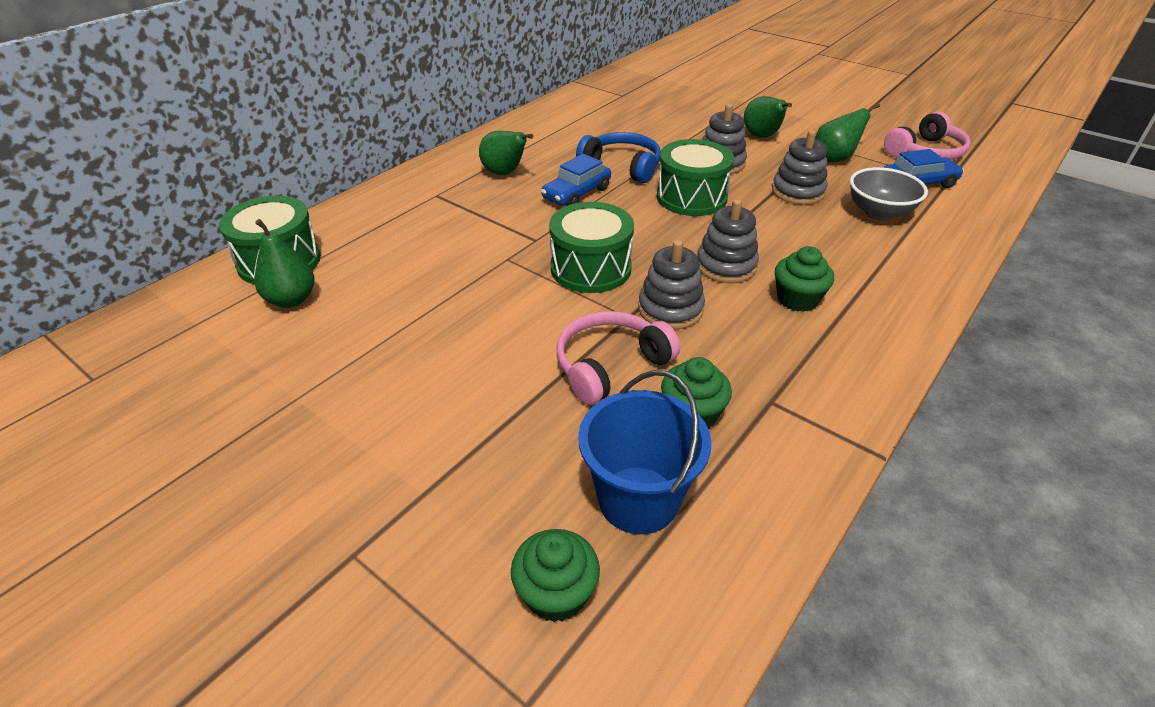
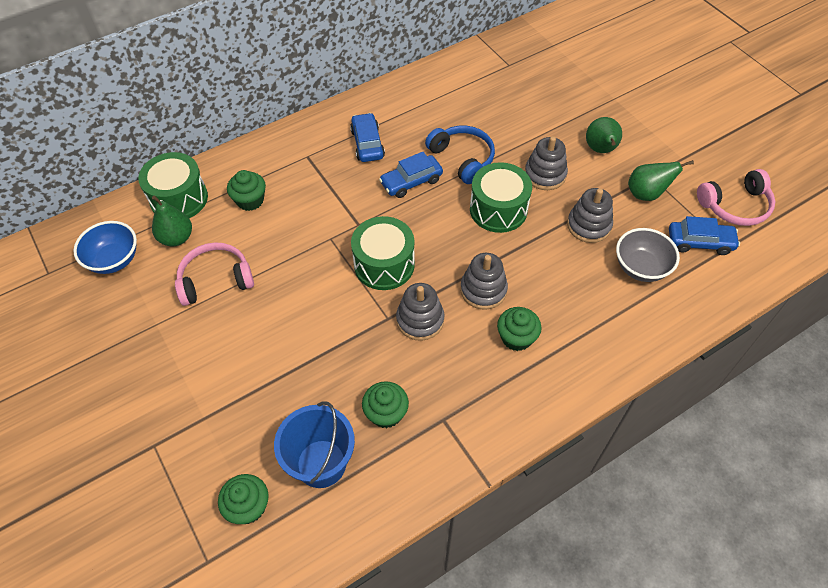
camera: 20 degrees right, 15 degrees up
green pear [479,131,533,175] -> blue car [350,113,385,162]
pink headphones [557,311,680,405] -> pink headphones moved to [175,242,254,306]
none -> blue bowl [73,221,137,274]
none -> green cupcake [227,170,266,211]

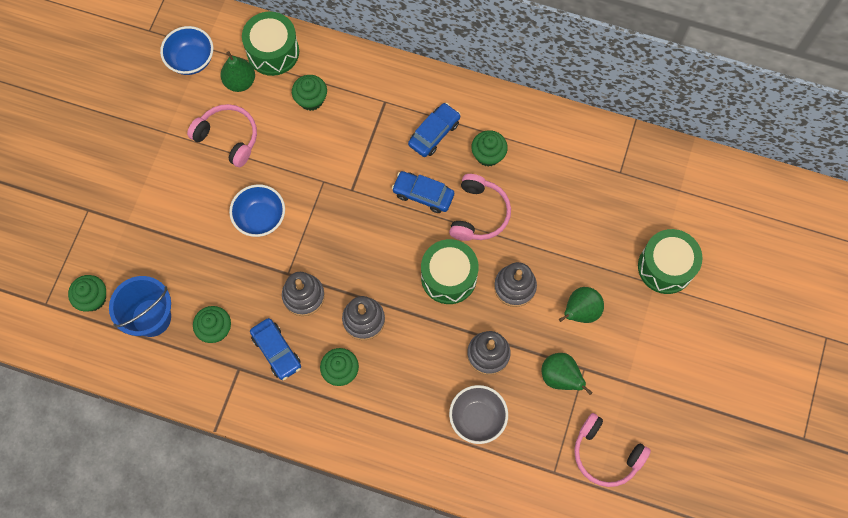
camera: 50 degrees right, 15 degrees up
green drum [351,216,415,290] -> green drum moved to [638,229,703,294]
blue headphones [425,126,495,184] -> pink headphones [449,174,511,241]
blue car [669,216,740,255] -> blue car moved to [250,318,301,380]
none -> blue bowl [229,184,285,237]
none -> green cupcake [471,130,508,167]

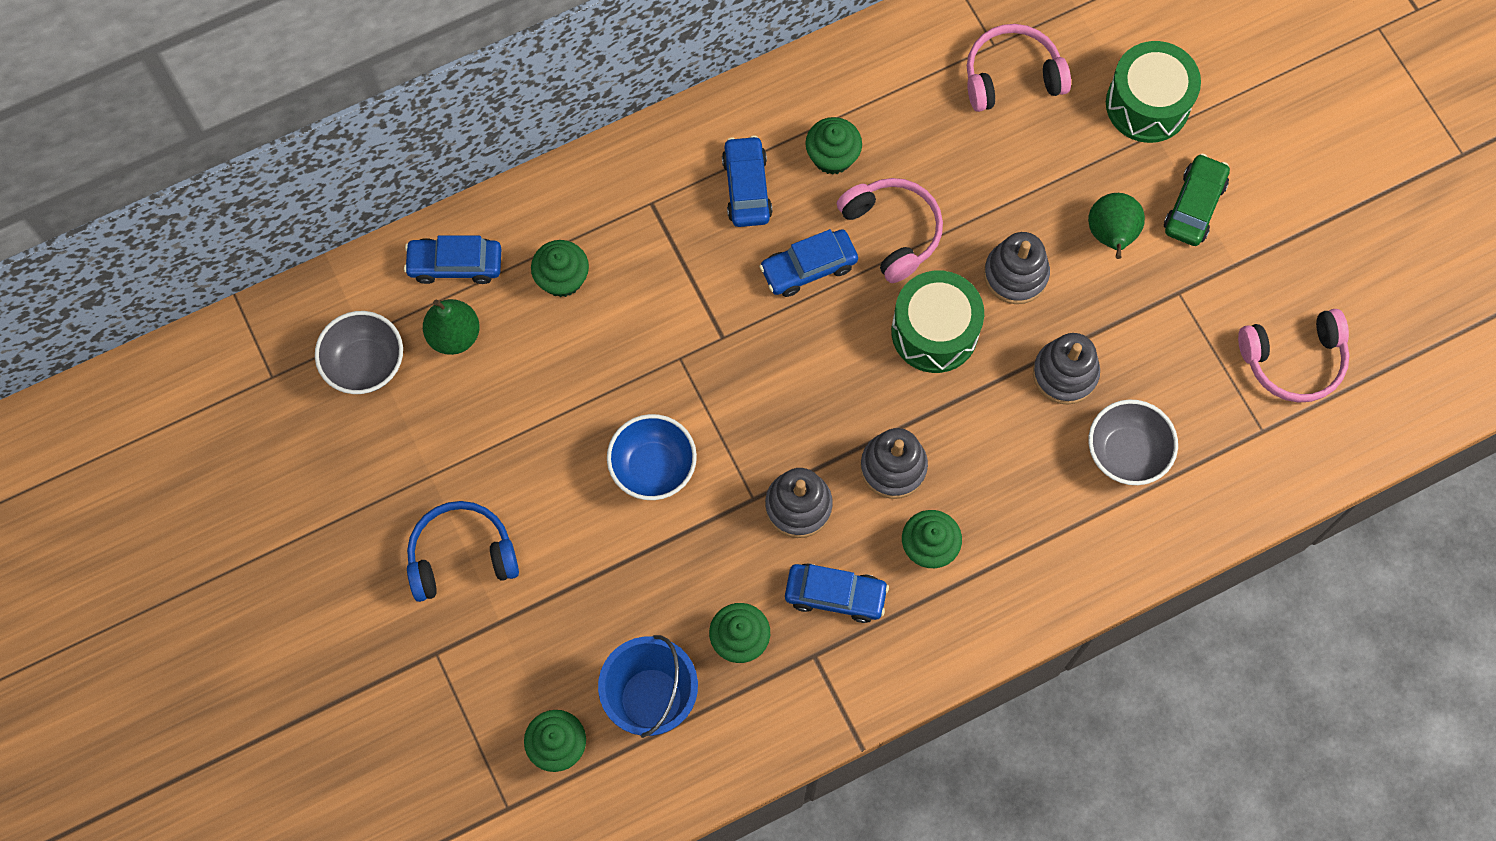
camera: 45 degrees left, 0 degrees up
blue bowl [160,26,213,75] -> grey bowl [315,311,403,394]
pink headphones [187,104,257,167] -> pink headphones moved to [967,24,1071,112]
green drum [242,12,299,76] -> blue car [404,235,501,284]
green pear [542,353,593,395] -> none
none -> blue headphones [407,501,519,602]
none -> green car [1164,154,1230,246]

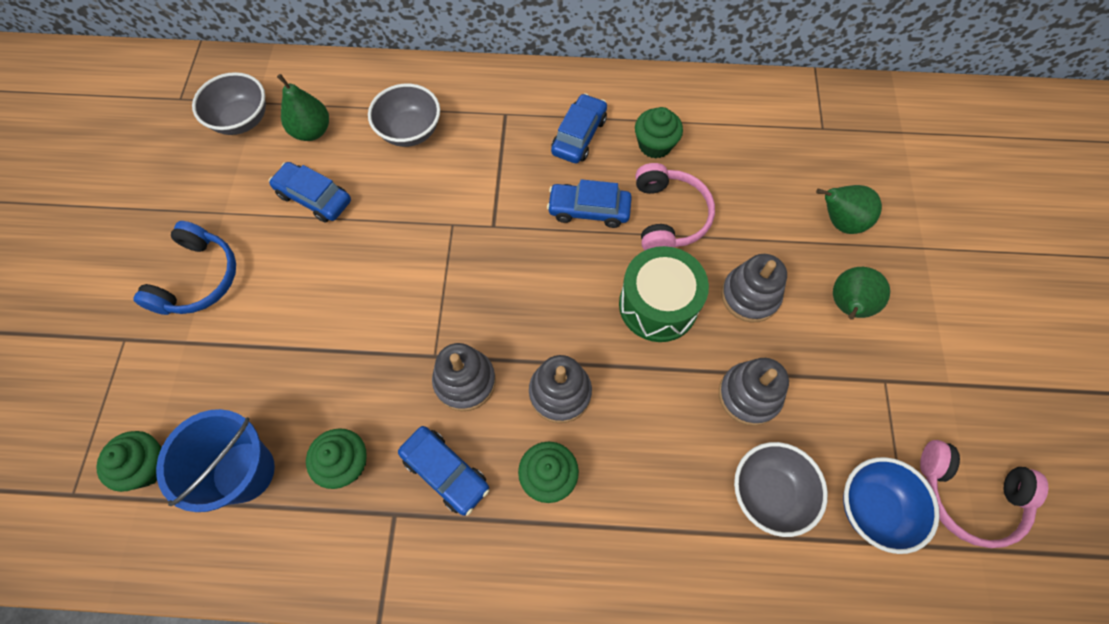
camera: 30 degrees right, 5 degrees down
blue car [404,235,501,284] -> blue car moved to [269,162,351,223]
blue headphones [407,501,519,602] -> blue headphones turned 90 degrees clockwise [133,221,236,315]
green cupcake [531,240,589,297] -> grey bowl [368,84,440,147]
blue bowl [607,414,697,500] -> blue bowl moved to [843,457,940,554]
pink headphones [967,24,1071,112] -> none
green drum [1106,41,1201,143] -> none
green car [1164,154,1230,246] -> none
none -> green pear [816,185,882,234]

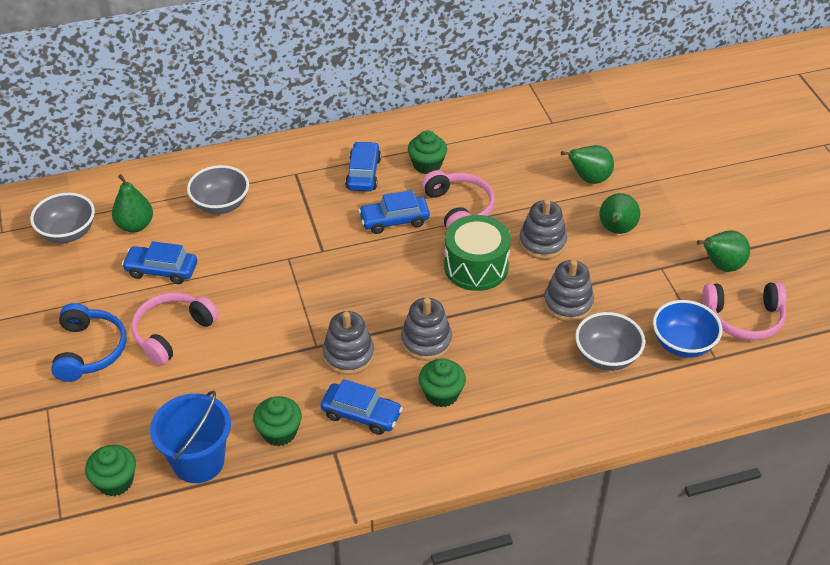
camera: 20 degrees left, 20 degrees down
none -> pink headphones [131,292,219,365]
none -> green pear [697,230,750,272]

